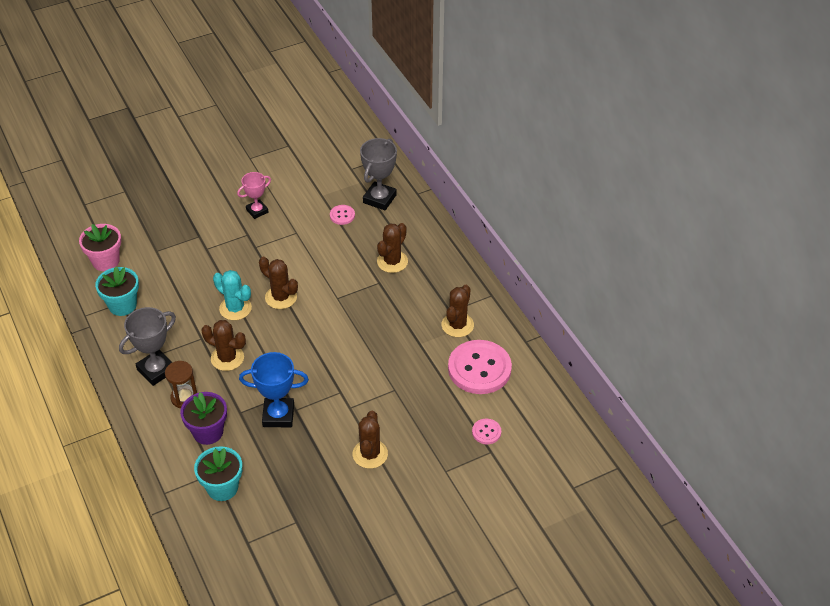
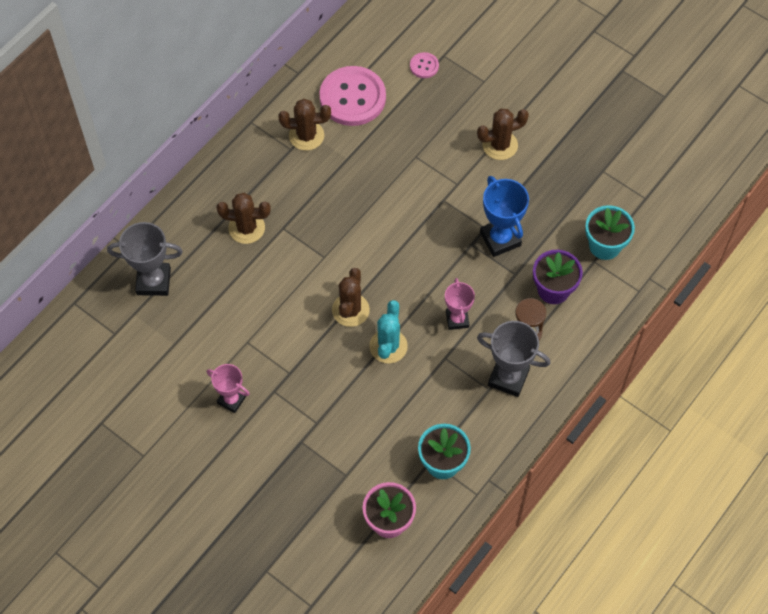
camera: 115 degrees left, 15 degrees up
brown cactus [201,320,246,371] -> pink trophy [445,278,475,330]
pink button [330,205,355,225] -> none

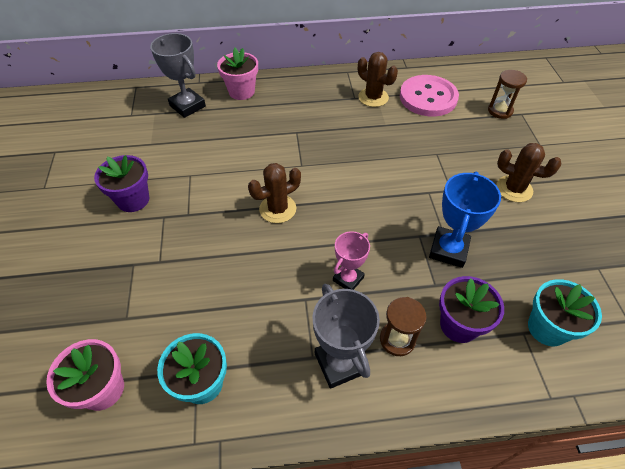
camera: 45 degrees right, 10 degrees down
pink trophy [207,364,249,413] -> purple flower pot [94,155,149,212]
brown cactus [216,193,271,244] -> none
turquoise cactus [369,300,408,363] -> none
pink button [410,52,439,78] -> brown hourglass [488,70,527,119]
none -> pink flower pot [217,48,258,100]

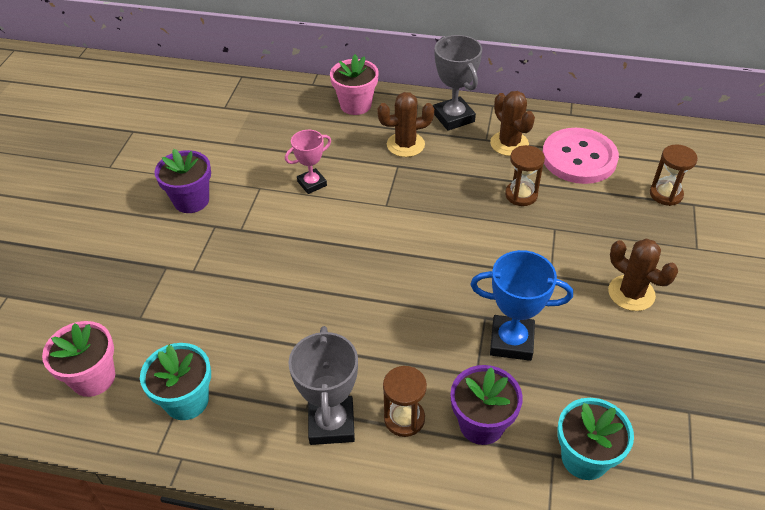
camera: 20 degrees right, 5 degrees down
grey trophy [150,33,206,118] -> grey trophy moved to [433,35,482,131]
brown cactus [248,163,301,223] -> brown cactus moved to [377,92,434,157]
pink trophy [333,231,370,290] -> pink trophy moved to [285,130,331,194]
blue trophy [429,172,501,268] -> blue trophy turned 60 degrees clockwise [470,250,573,361]
none -> brown hourglass [505,145,545,206]

